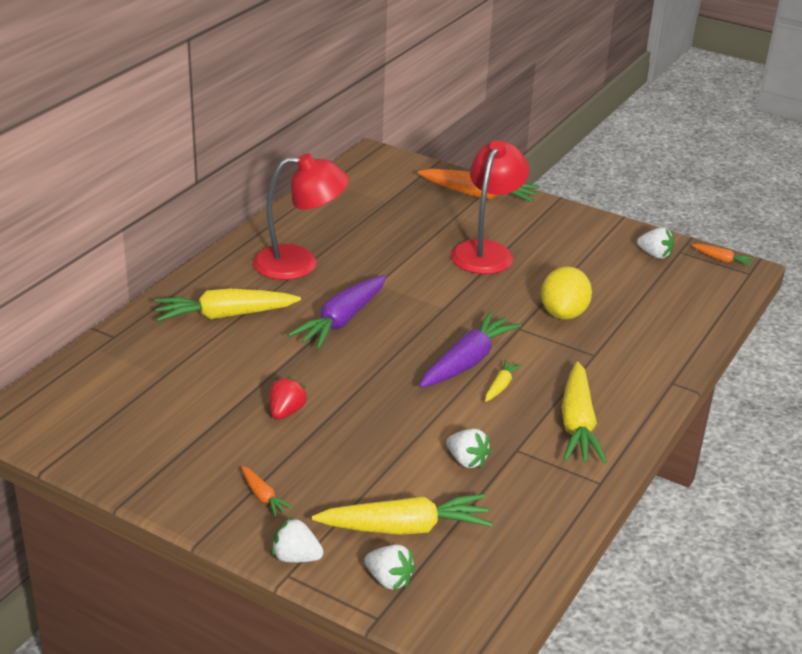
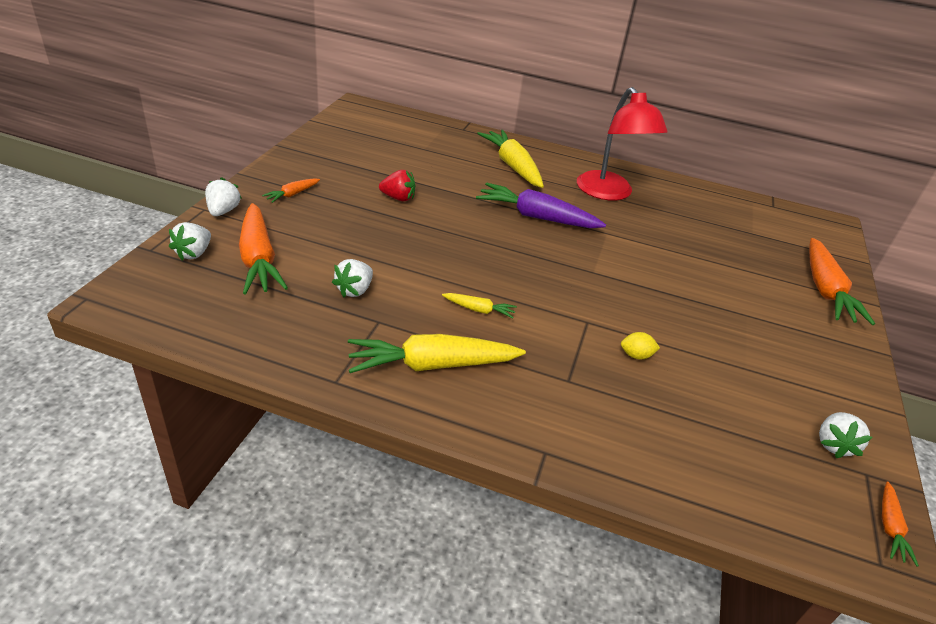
camera: 75 degrees right, 5 degrees up
yellow carrot [312,494,492,535] -> orange carrot [239,203,288,295]
purple carrot [419,311,522,388] -> none
red lamp [451,140,529,274] -> none
yellow lemon [541,266,592,320] -> yellow lemon [621,332,660,360], size x0.46

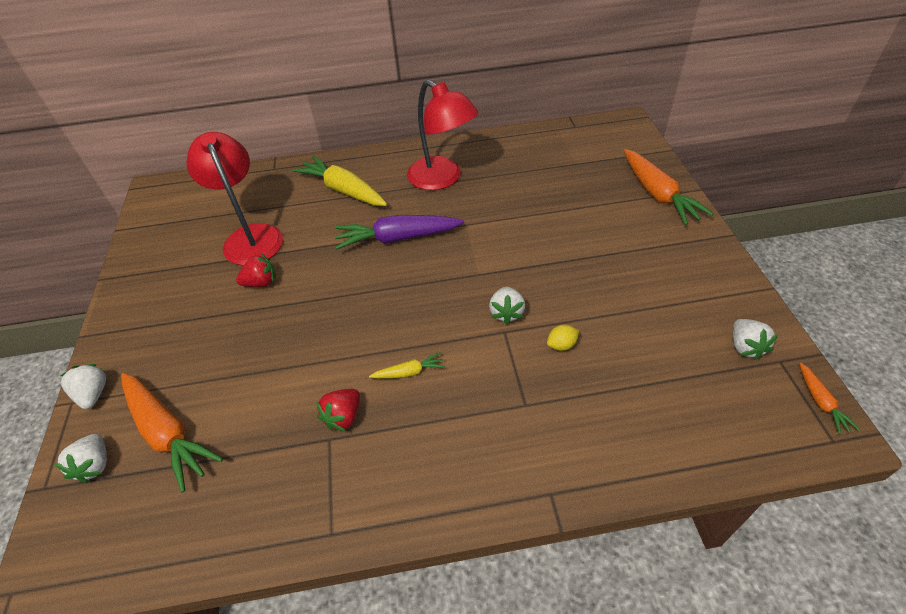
camera: 20 degrees left, 10 degrees up
orange carrot [262,178,320,203] -> none
white strawberry [332,259,373,297] -> white strawberry moved to [489,287,525,325]
yellow carrot [348,334,526,373] -> none
none -> red lamp [186,132,283,265]
none -> red strawberry [316,389,360,432]

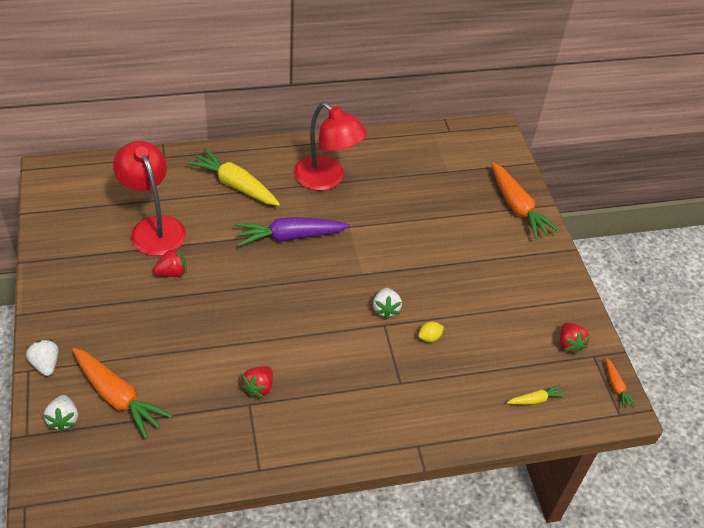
camera: 10 degrees left, 0 degrees up
yellow carrot [369,352,445,379] -> yellow carrot moved to [507,384,566,405]
white strawberry [733,319,778,360] -> red strawberry [560,322,590,355]

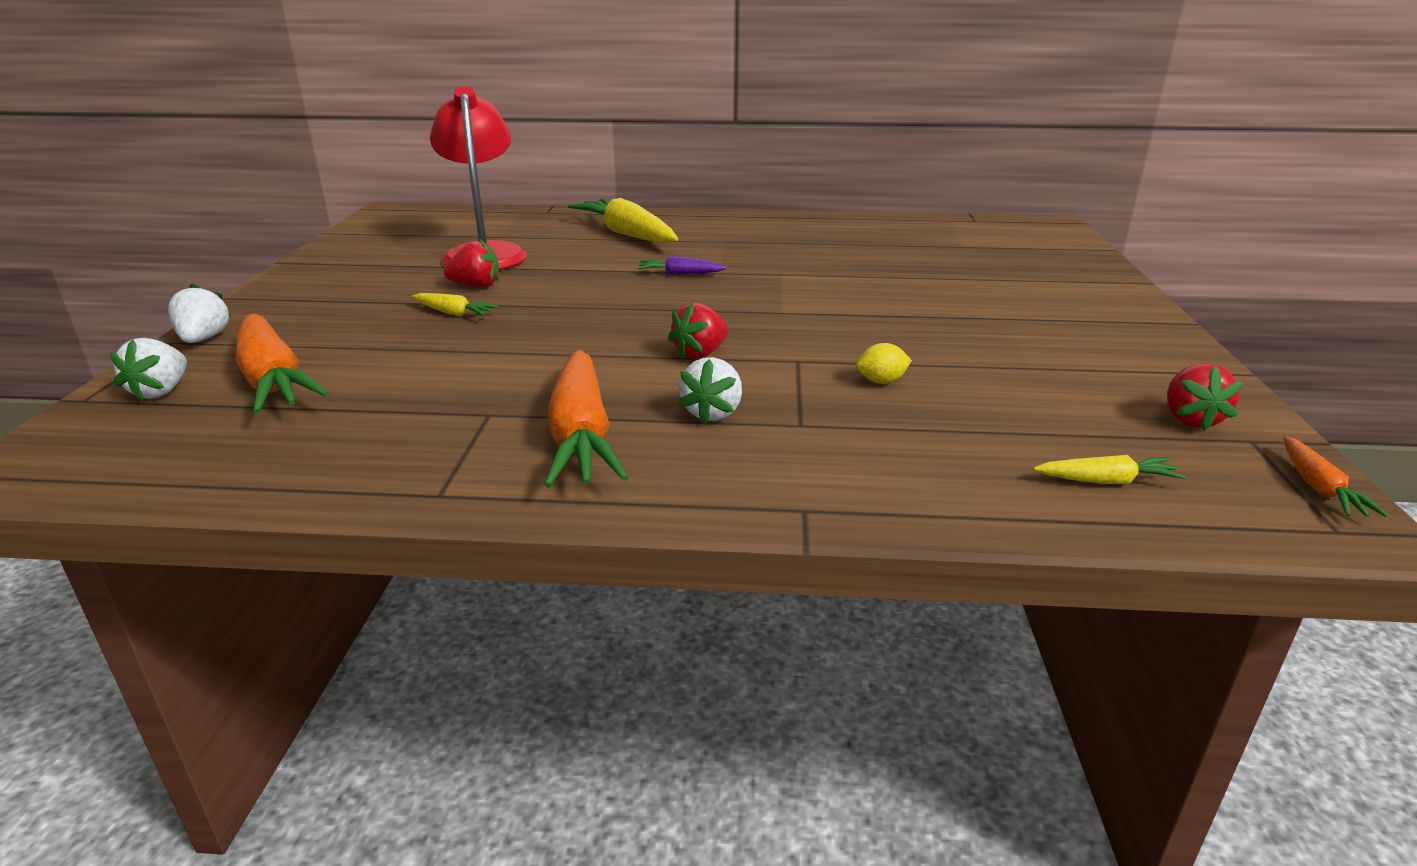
camera: 20 degrees right, 20 degrees down
purple carrot [235,217,350,246] -> purple carrot [637,256,727,275], size x0.48
red strawberry [241,366,273,398] -> red strawberry moved to [668,303,728,359]
red lamp [294,102,367,191] -> none
white strawberry [373,288,402,319] -> white strawberry moved to [678,357,742,424]
orange carrot [491,162,560,240] -> orange carrot moved to [544,350,628,488]
none -> yellow carrot [412,293,499,316]

